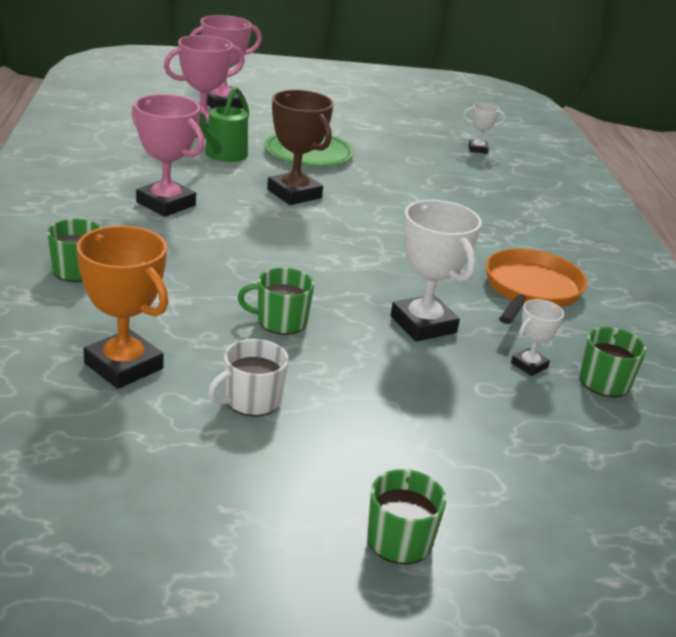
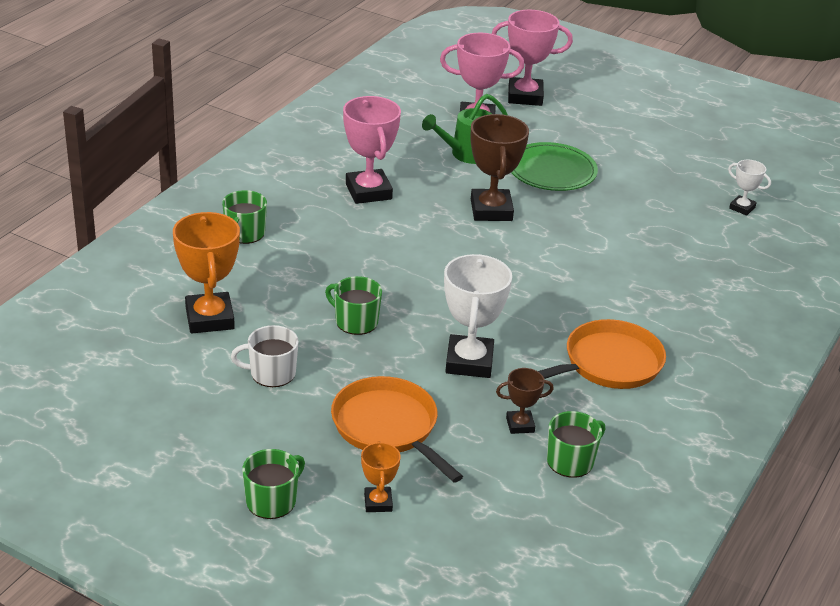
camera: 35 degrees right, 5 degrees up
white trophy [511,299,564,376] -> brown trophy [496,368,554,434]
none -> orange pan [331,376,463,483]
none -> orange trophy [361,441,401,512]

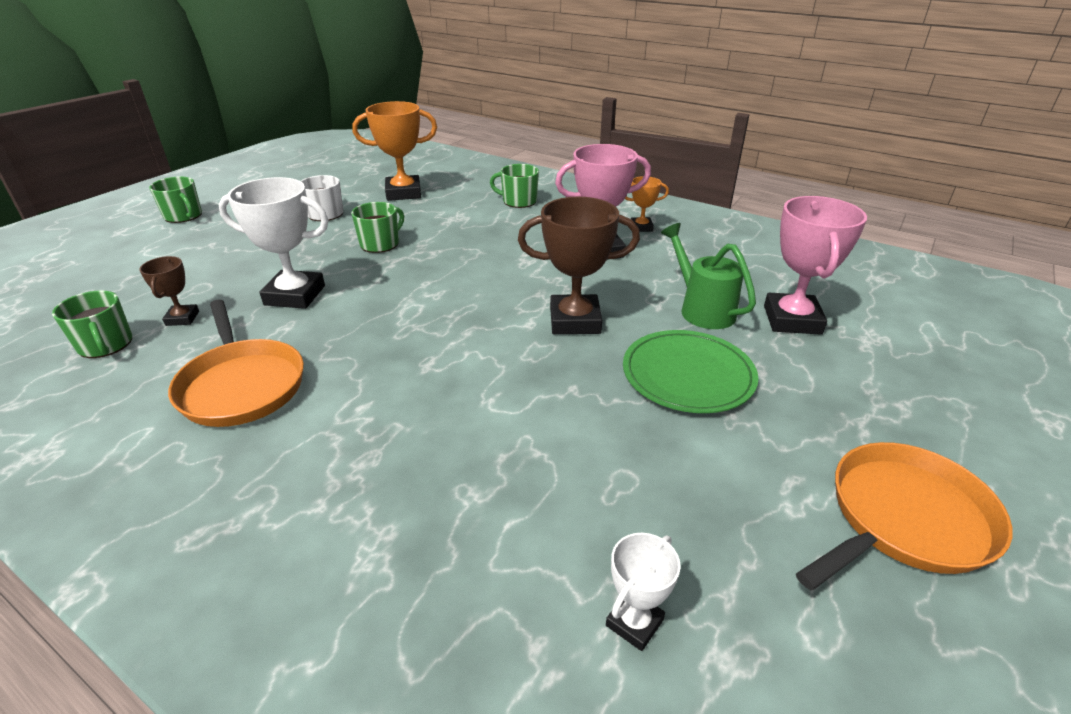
camera: 95 degrees right, 0 degrees up
orange pan [331,376,463,483] -> orange pan moved to [796,442,1013,590]
orange trophy [361,441,401,512] -> orange trophy moved to [625,176,669,232]
pink trophy [492,10,573,106] -> none

